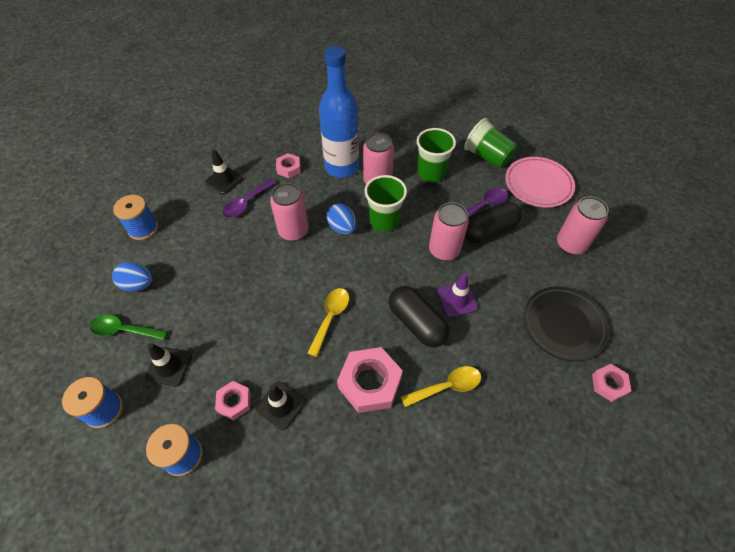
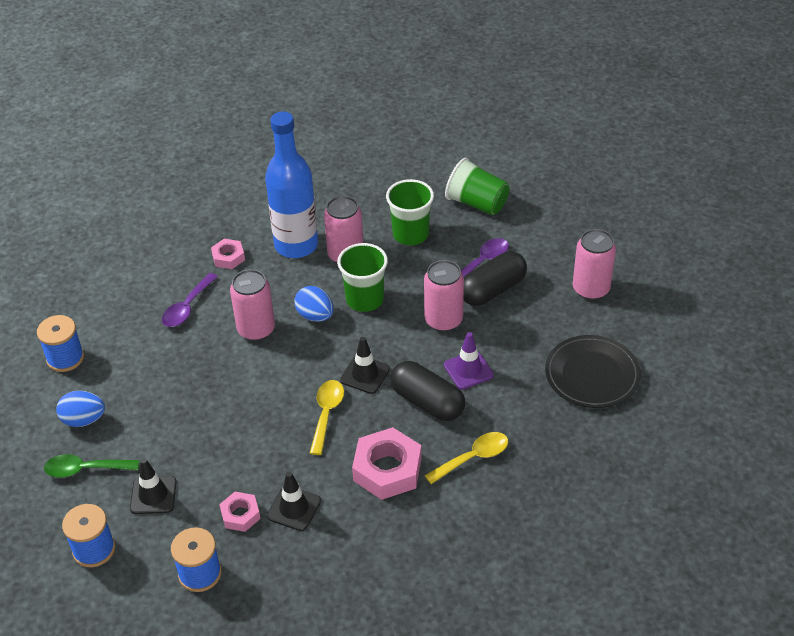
camera: 10 degrees left, 10 degrees down
black traffic cone [205,150,243,194] -> black traffic cone moved to [340,337,390,394]
pink plate [505,157,575,208] -> none
pink nut [592,364,631,402] -> none

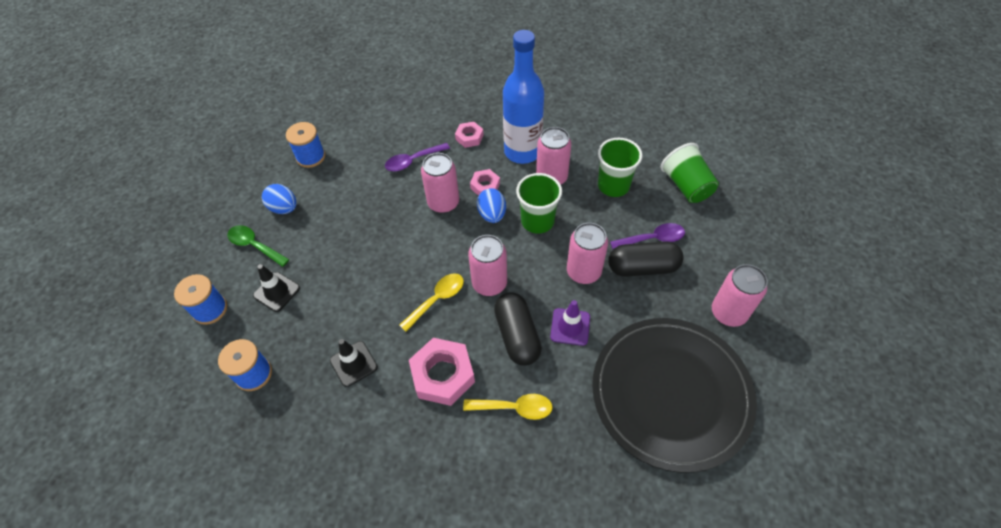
camera: 35 degrees right, 10 degrees up
pink nut [219,492,261,532] -> pink nut moved to [470,169,500,196]
black traffic cone [340,337,390,394] -> pink can [468,235,507,296]
black plate [545,335,641,408] -> black plate [592,318,757,473], size x1.70

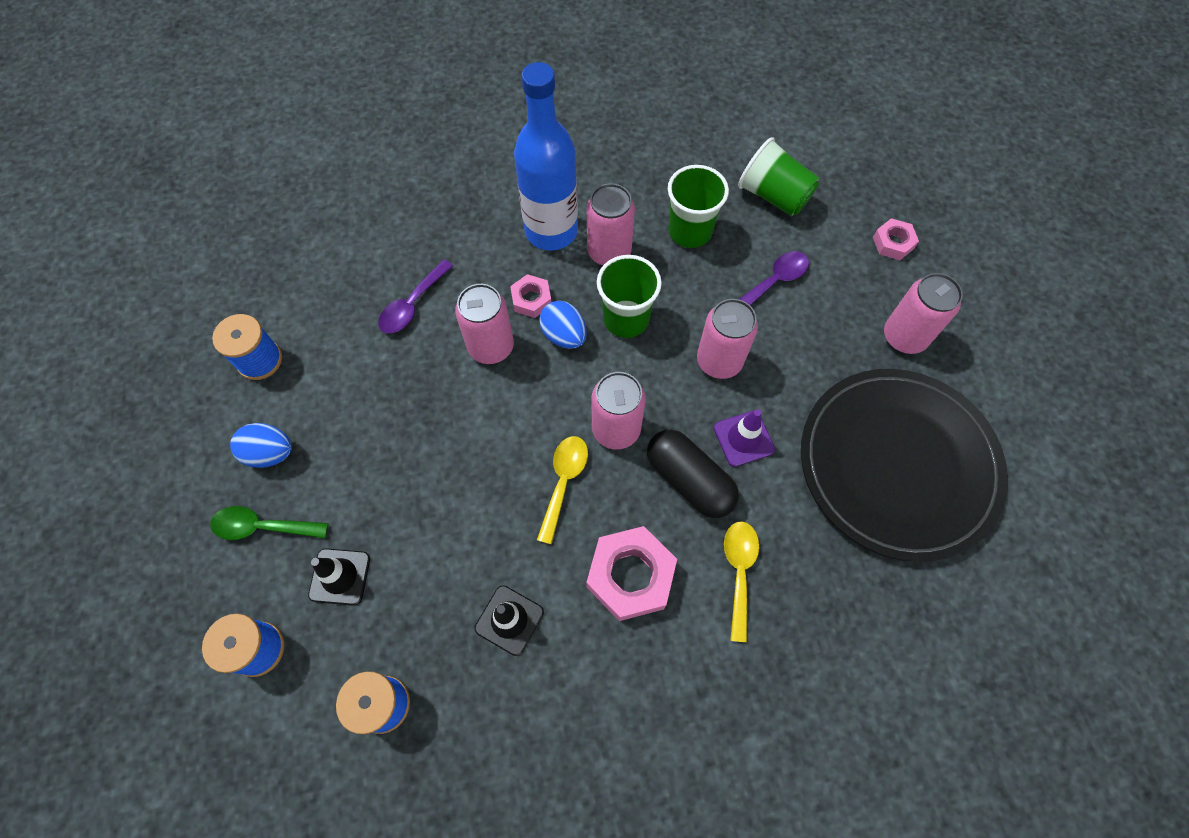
camera: 30 degrees left, 10 degrees up
pink nut [455,122,484,148] -> pink nut moved to [873,218,919,260]
yellow spoon [463,394,553,420] -> yellow spoon turned 60 degrees counterclockwise [724,521,759,642]
black capsule [608,241,684,277] -> none

